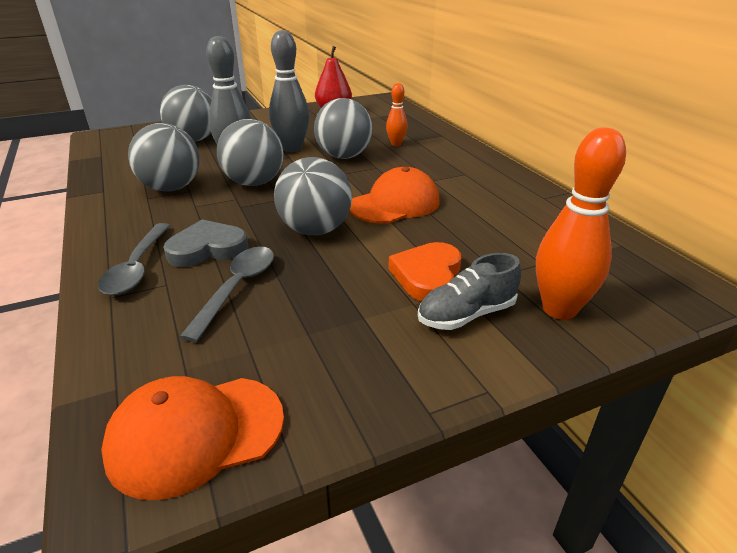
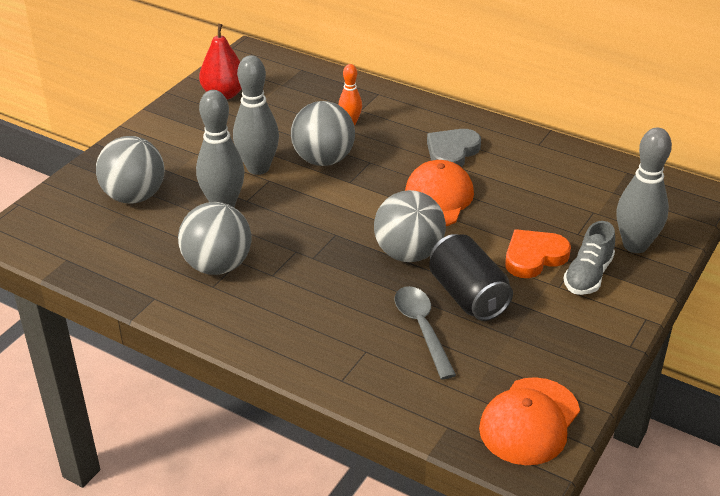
camera: 35 degrees left, 5 degrees up
grey spoon [98,223,170,295] -> none
grey heart [163,219,248,267] -> grey heart moved to [427,129,481,167]
grey ball [217,119,284,186] -> none
orange heart [388,242,461,301] -> orange heart turned 75 degrees clockwise [505,229,571,278]
orange bowling pin [536,128,626,320] -> grey bowling pin [616,128,672,253]
none -> black can [429,234,513,321]

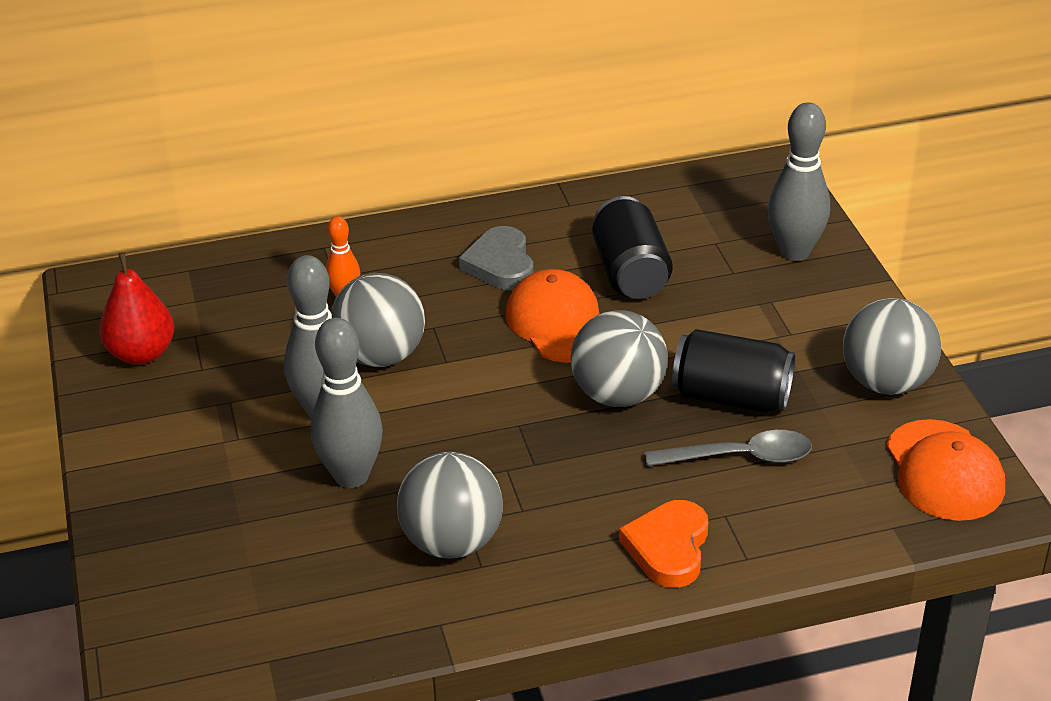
camera: 45 degrees left, 0 degrees up
grey ball [96,136,164,204] -> grey ball moved to [843,298,941,395]
grey spoon [395,286,456,379] -> grey spoon turned 150 degrees clockwise [645,430,812,466]
orange heart [505,229,571,278] -> orange heart moved to [619,500,708,588]
grey shoe [563,221,615,295] -> none
none -> black can [592,196,673,299]

